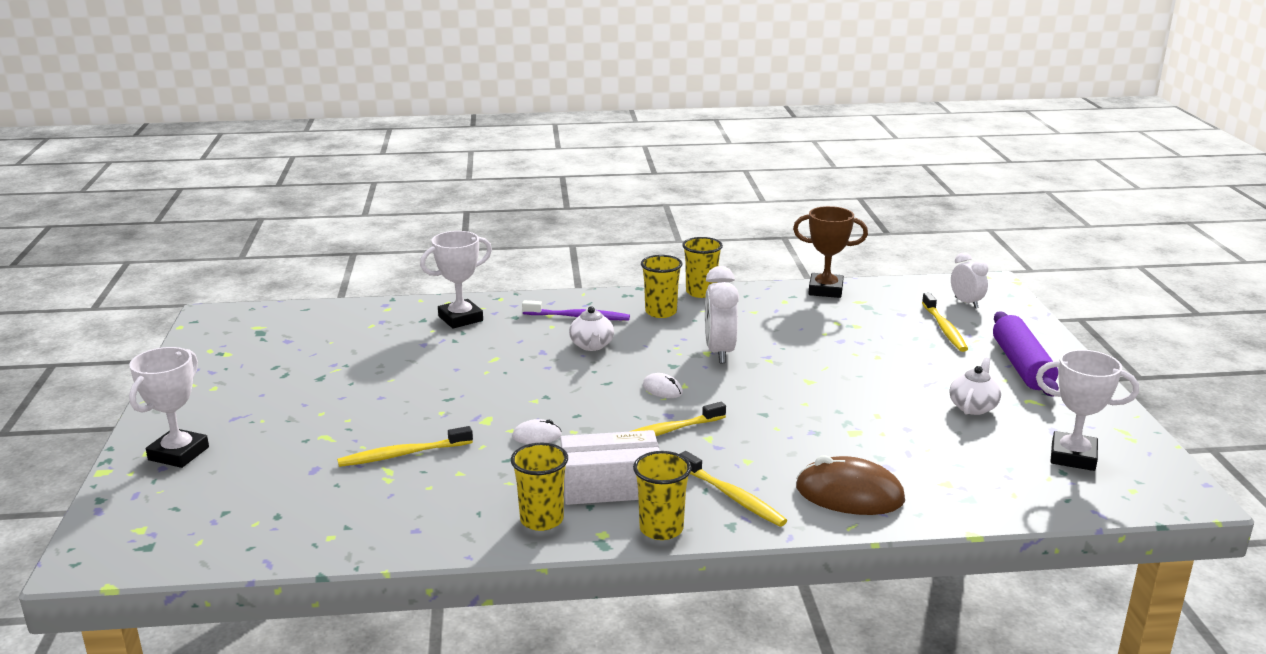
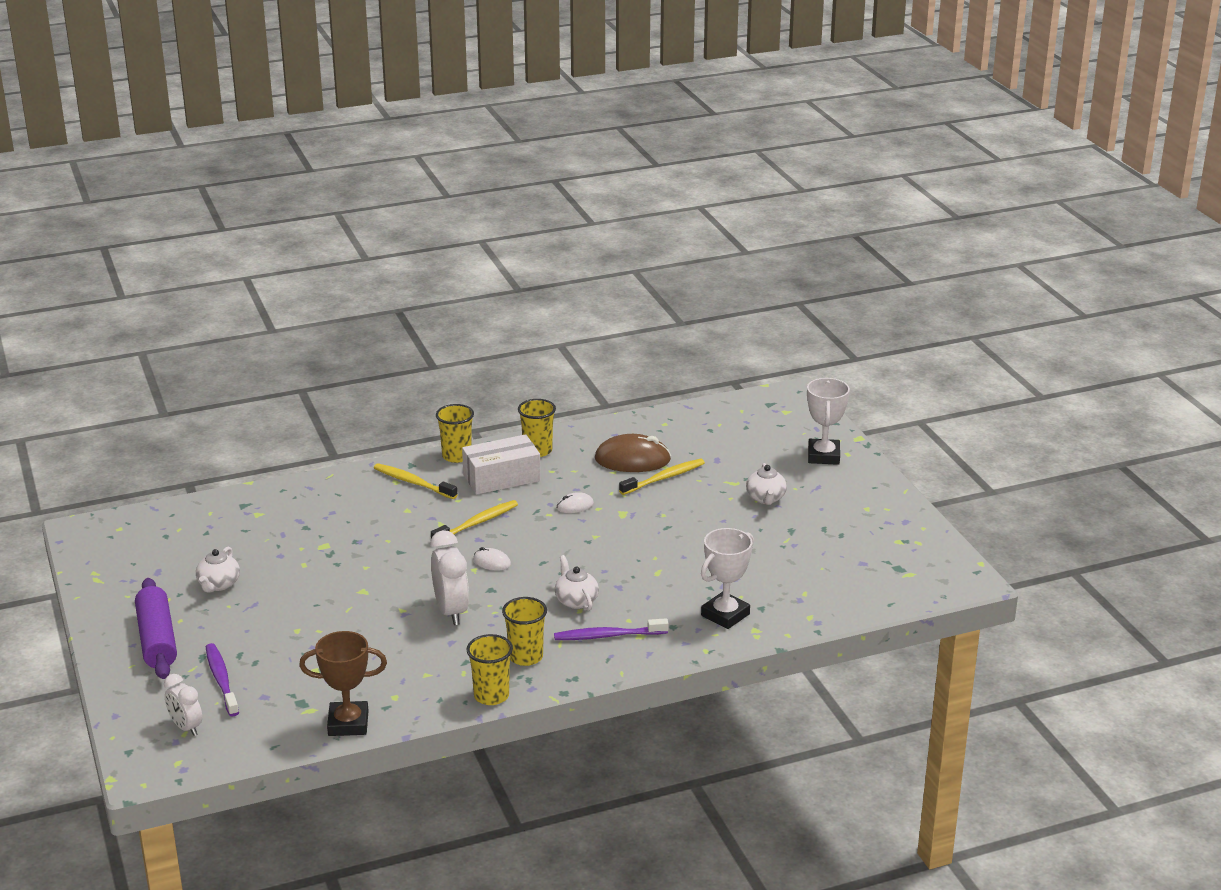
camera: 165 degrees right, 5 degrees up
brown mouse [796,455,905,515] -> brown mouse moved to [595,434,671,472]
yellow toothbrush [922,293,968,352] -> purple toothbrush [206,643,239,717]
white trophy [1036,350,1139,471] -> none
none -> white teapot [746,463,787,505]

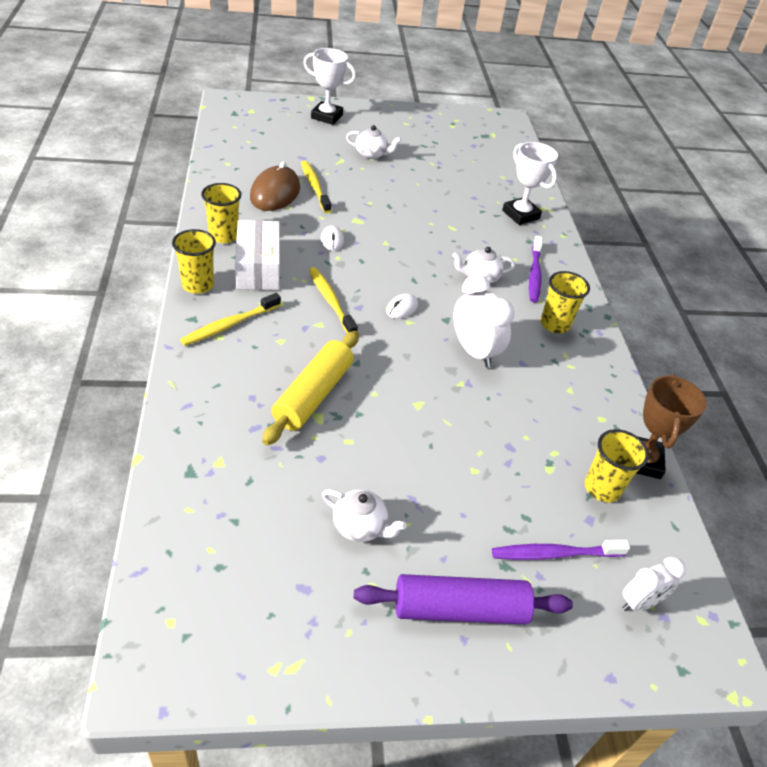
camera: 80 degrees left, 15 degrees up
white clock [430,530,469,625] -> white clock turned 60 degrees clockwise [454,275,515,368]
yellow cup [467,634,513,705] -> yellow cup moved to [585,429,649,502]
none -> yellow rolling pin [262,331,359,445]

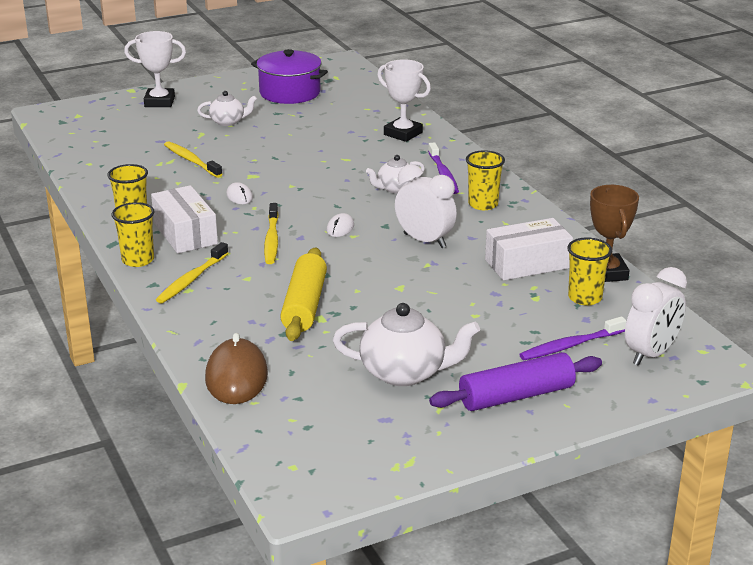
camera: 15 degrees left, 15 degrees down
brown mouse [250,162,300,211] -> brown mouse moved to [205,333,268,404]
yellow toothbrush [309,267,358,333] -> yellow toothbrush turned 135 degrees counterclockwise [264,203,279,264]
white teapot [322,489,407,542] -> white teapot [333,303,480,386], size x1.73
white clock [623,557,686,611] -> white clock [625,267,687,366], size x1.56
none -> purple pot [251,49,328,104]
none -> white box [485,218,573,281]

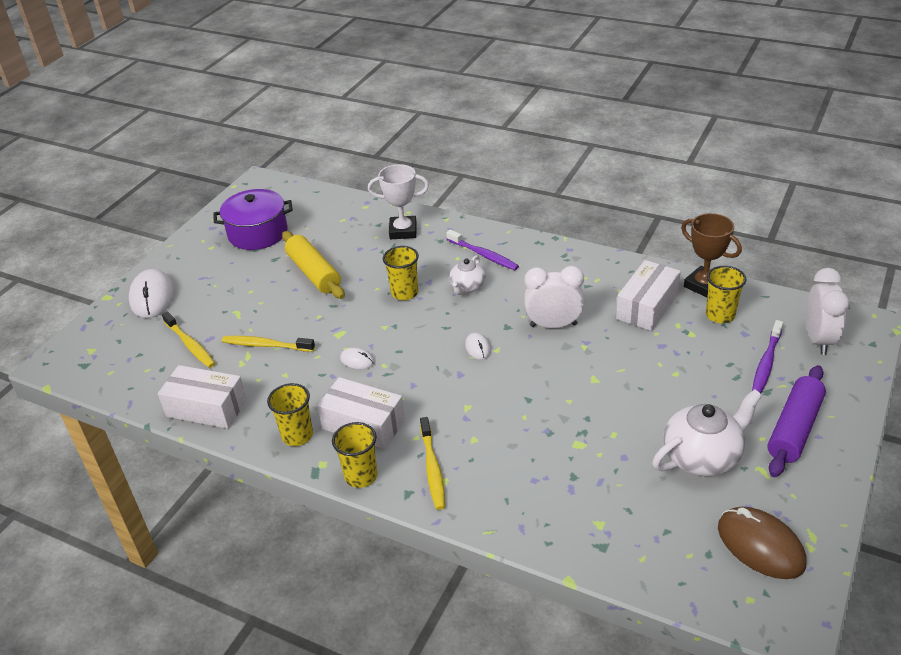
camera: 35 degrees left, 10 degrees up
white trophy [124,31,186,107] -> white mouse [129,269,175,318]
white teapot [197,91,257,126] -> none
brown mouse [205,333,268,404] -> brown mouse moved to [718,507,806,579]
yellow toothbrush [264,203,279,264] -> yellow toothbrush moved to [162,311,215,368]
yellow rolling pin [280,247,327,341] -> yellow rolling pin moved to [282,231,345,299]
yellow cup [466,150,505,210] -> yellow cup moved to [383,246,419,300]
none -> white box [158,365,247,429]

